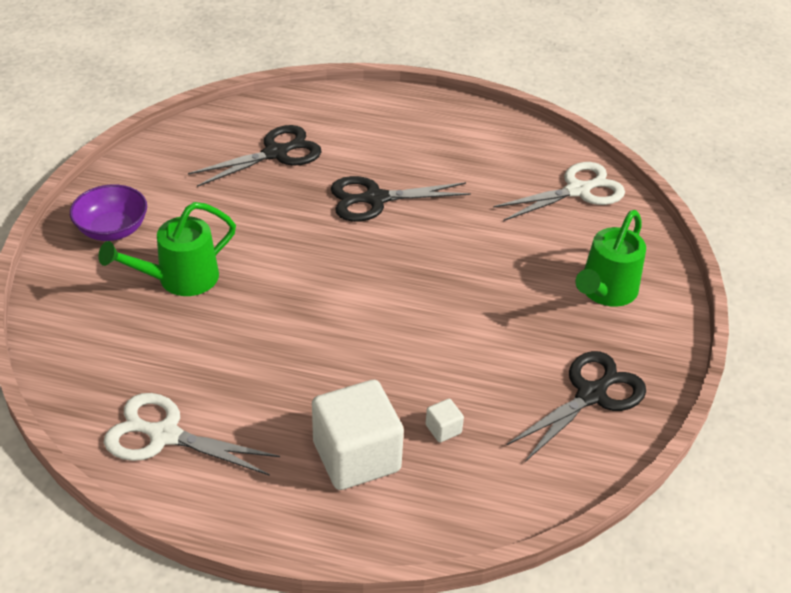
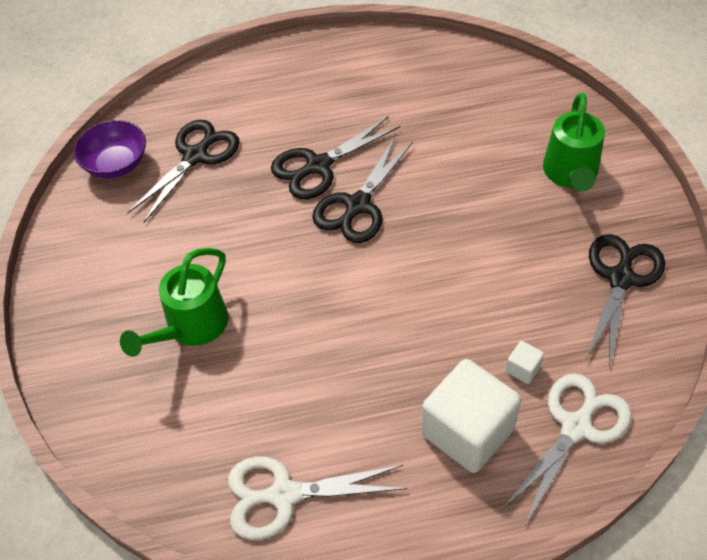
camera: 20 degrees left, 10 degrees up
purple bowl [70,184,147,241] -> purple bowl moved to [73,120,146,178]
white scissors [493,162,625,221] -> white scissors moved to [502,373,631,525]
none -> black scissors [312,137,413,243]

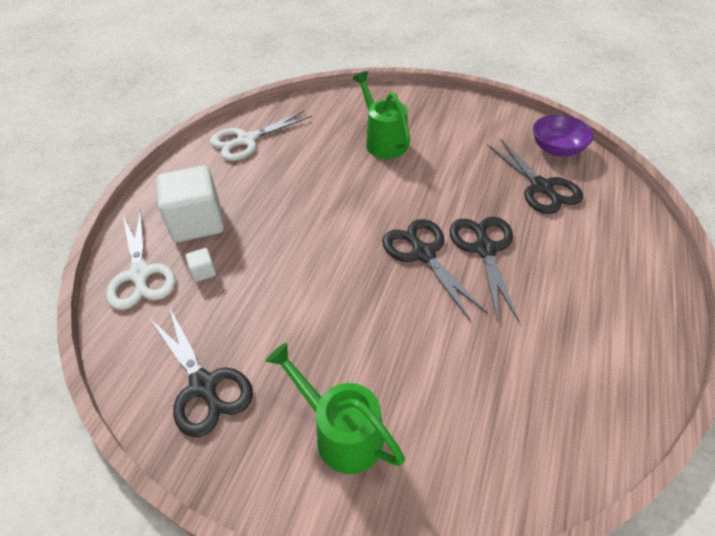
camera: 120 degrees right, 5 degrees down
white scissors [228,456,407,540] -> white scissors turned 150 degrees counterclockwise [210,110,312,161]

